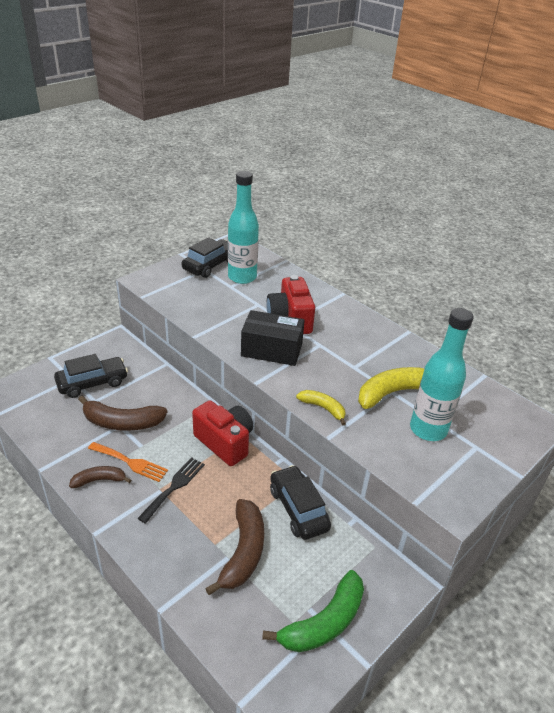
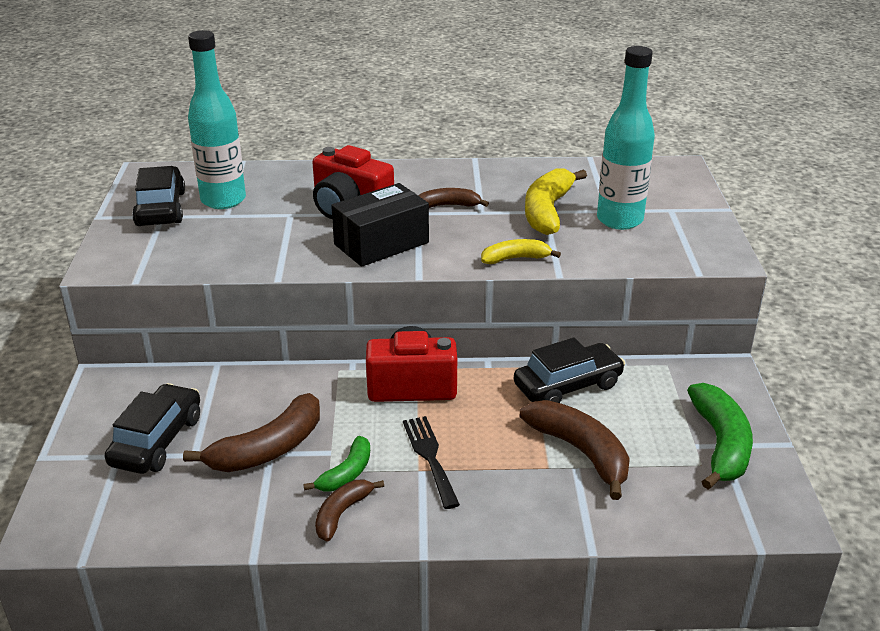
camera: 45 degrees left, 5 degrees down
orange fork [88,442,168,482] -> green banana [303,436,370,492]
black car [270,465,331,540] -> black car turned 135 degrees clockwise [514,338,625,403]
none -> brown banana [418,188,489,208]

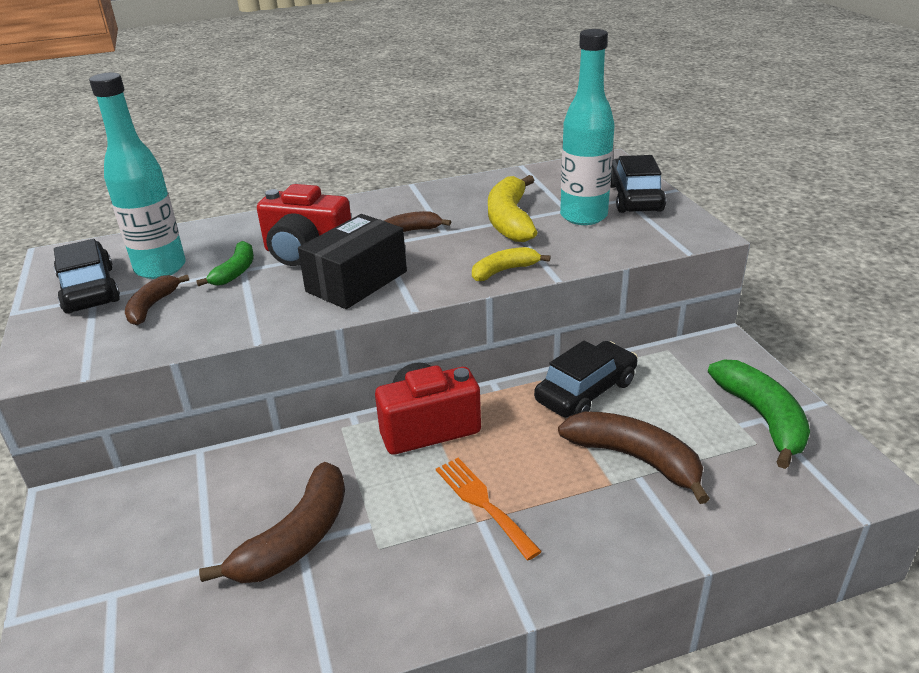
camera: 15 degrees left, 0 degrees up
black car [105,383,200,474] -> black car moved to [611,155,666,213]
green banana [303,436,370,492] -> green banana moved to [196,241,254,286]
brown banana [315,479,384,542] -> brown banana moved to [125,275,189,325]
black fork [403,416,460,509] -> orange fork [436,458,542,560]

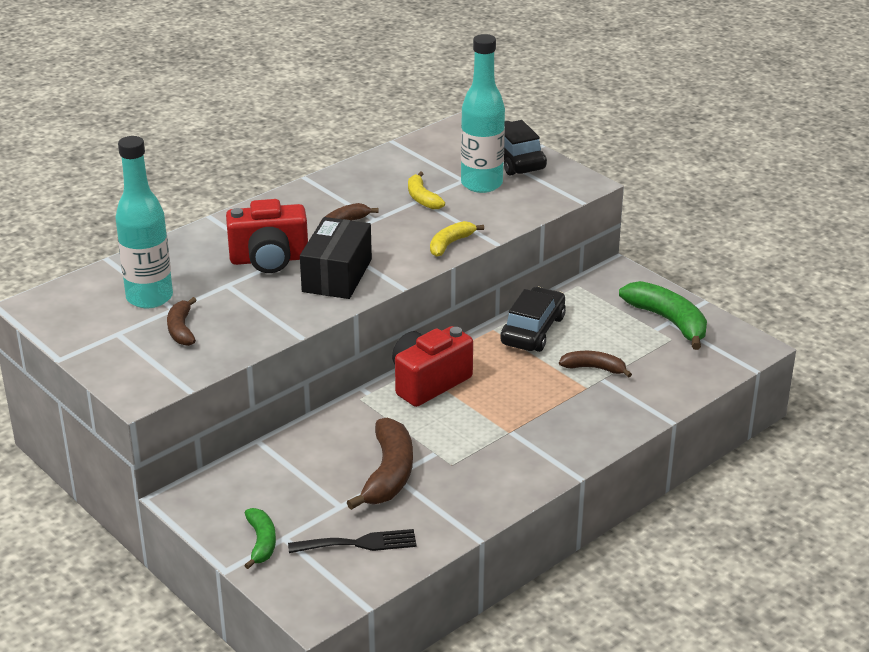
camera: 25 degrees left, 0 degrees up
black car [54,239,120,314] -> none
green banana [196,241,254,286] -> green banana moved to [244,508,276,569]
orange fork [436,458,542,560] -> none
yellow banana [488,175,537,242] -> yellow banana [408,171,445,209], size x0.59
brown banana [558,411,710,504] -> brown banana [559,351,632,377], size x0.59
none -> black fork [288,529,417,553]

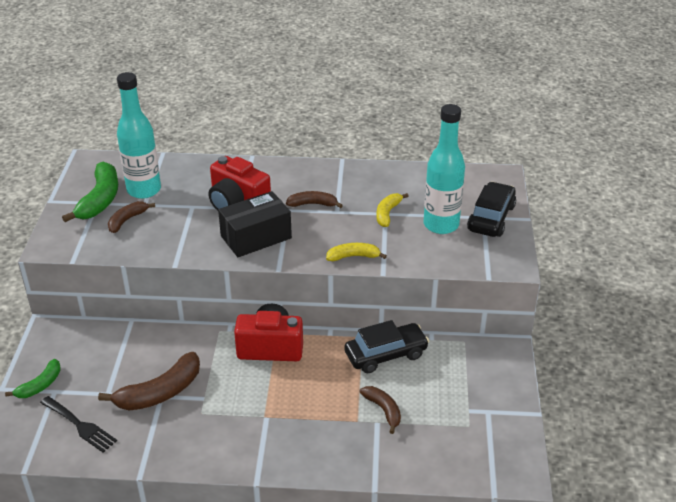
camera: 45 degrees right, 5 degrees up
green banana [619,281,707,350] -> green banana moved to [62,162,118,222]

